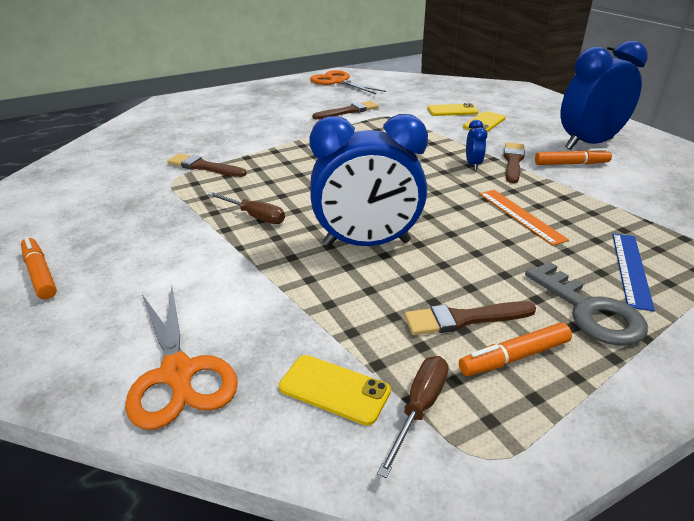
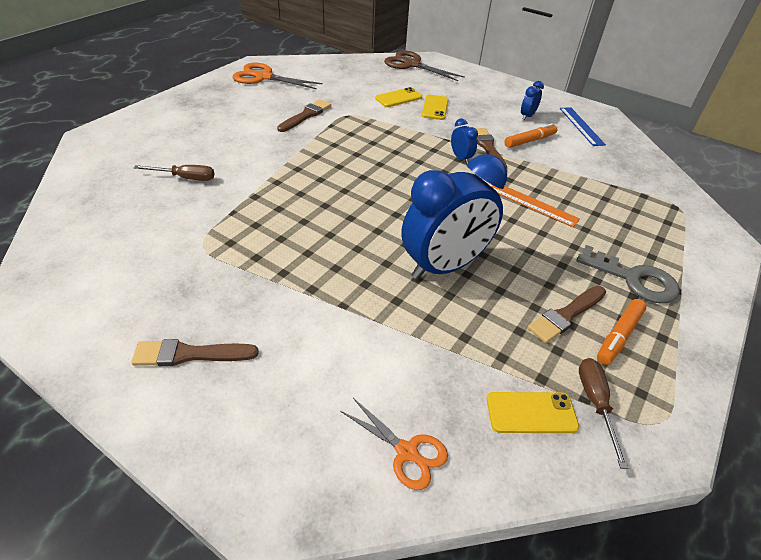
camera: 30 degrees left, 10 degrees up
orange marker [21,237,57,300] -> none
orange scissors [125,286,238,430] -> orange scissors [340,398,448,490], size x0.63
brown brush [167,153,247,177] -> brown brush moved to [131,339,259,366]
brown screwdriver [208,192,285,224] -> brown screwdriver moved to [134,165,214,181]
blue clock [561,40,648,150] -> blue clock [521,81,544,120], size x0.41
blue ruler [612,233,655,311] -> blue ruler moved to [560,107,606,146]
none -> brown scissors [384,51,465,81]

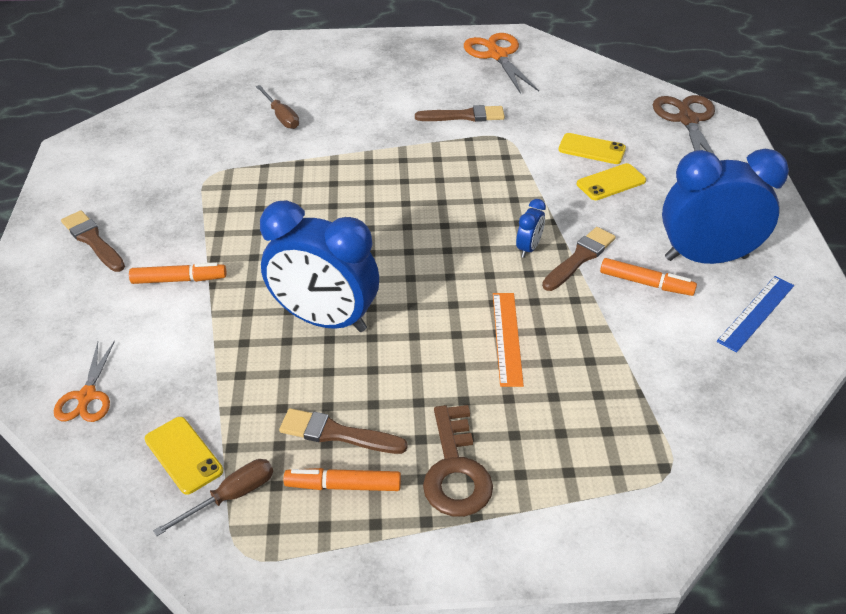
camera: 55 degrees right, 0 degrees up
blue clock [521,81,544,120] -> blue clock [662,149,789,264], size x2.41
grey key [577,245,680,304] -> brown key [423,405,493,517]
none -> orange marker [129,263,226,284]

